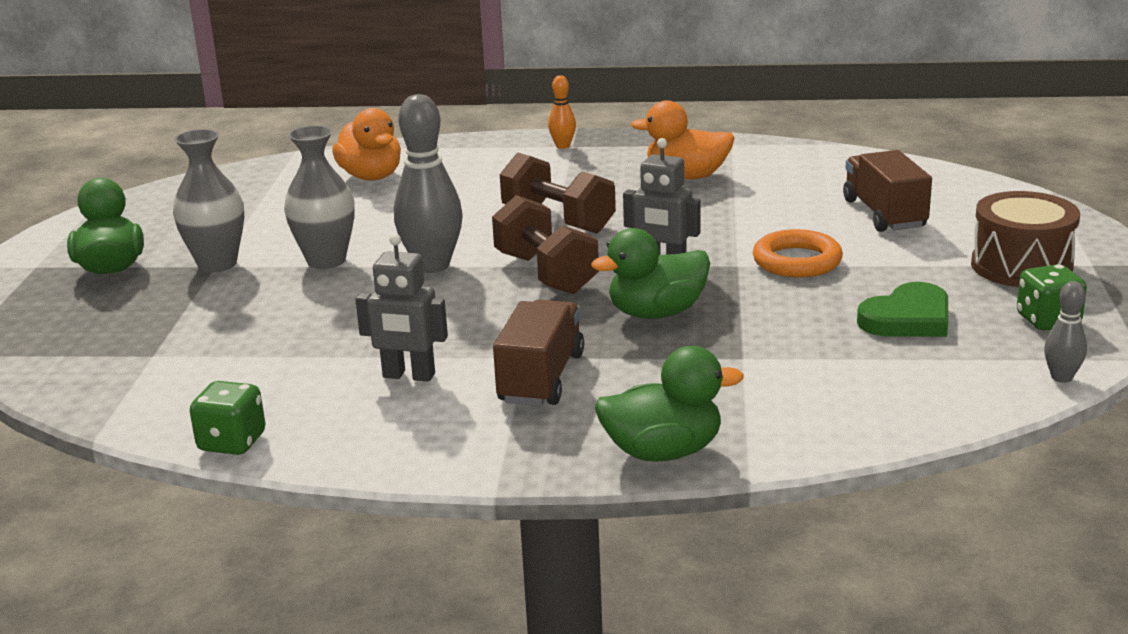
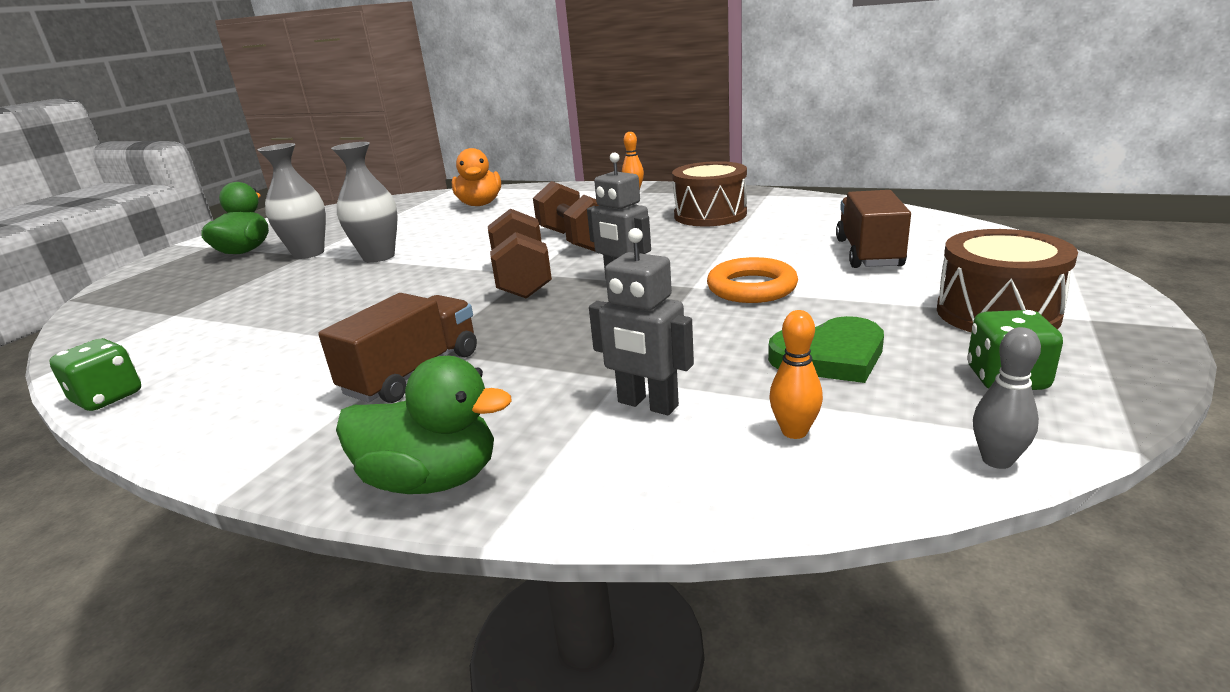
camera: 20 degrees right, 0 degrees up
grey robot [355,234,448,382] -> grey robot moved to [589,228,694,415]
grey bowling pin [394,94,463,273] -> none
green duck [591,228,710,319] -> none
orange duck [631,100,735,179] -> brown drum [672,161,747,226]
none -> orange bowling pin [770,310,823,439]

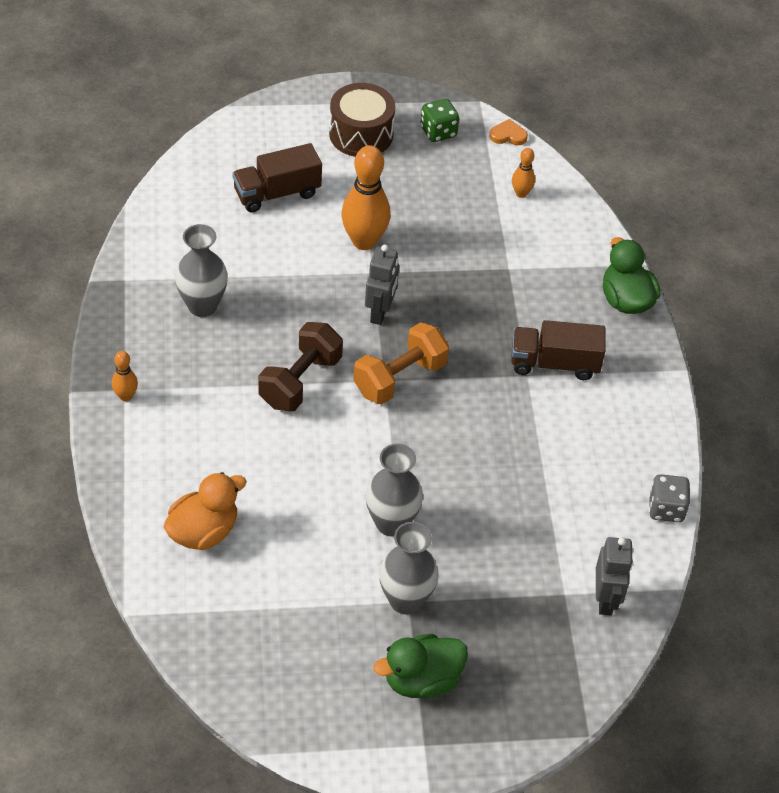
camera: 125 degrees left, 25 degrees up
green dice [49,338,141,411] -> grey dice [649,474,690,522]
brown dumbbell [488,208,552,299] -> orange dumbbell [353,322,449,404]
grey robot [589,228,694,415] -> grey robot moved to [596,537,633,615]
brown drum [672,161,747,226] -> grey vase [175,224,228,317]
orange ring [707,257,798,303] -> orange bowling pin [341,145,391,250]
green heart [768,316,884,383] -> none
grey bowling pin [973,327,1041,469] -> orange heart [489,119,528,145]

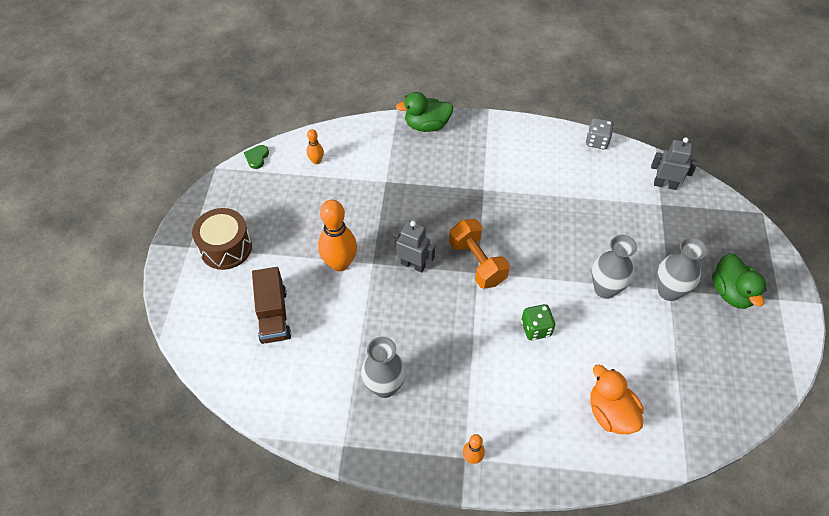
camera: 75 degrees left, 5 degrees up
brown dumbbell [258,322,343,411] -> none
green dice [421,99,459,142] -> green dice moved to [521,304,555,340]
orange heart [489,119,528,145] -> green heart [244,145,269,169]
brown truck [511,320,605,380] -> none

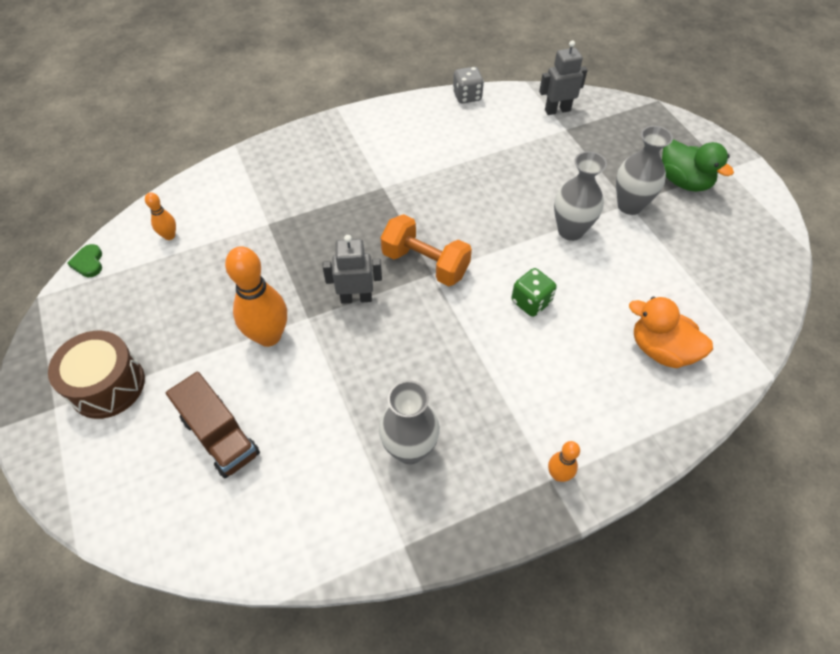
camera: 30 degrees left, 0 degrees up
green duck [396,92,453,132] -> none

